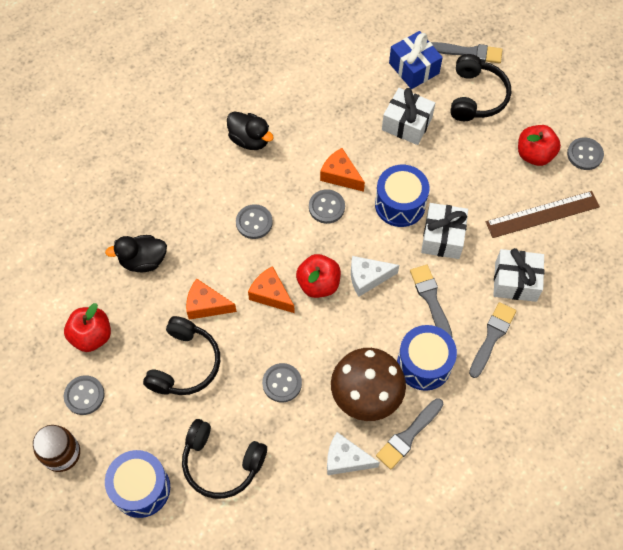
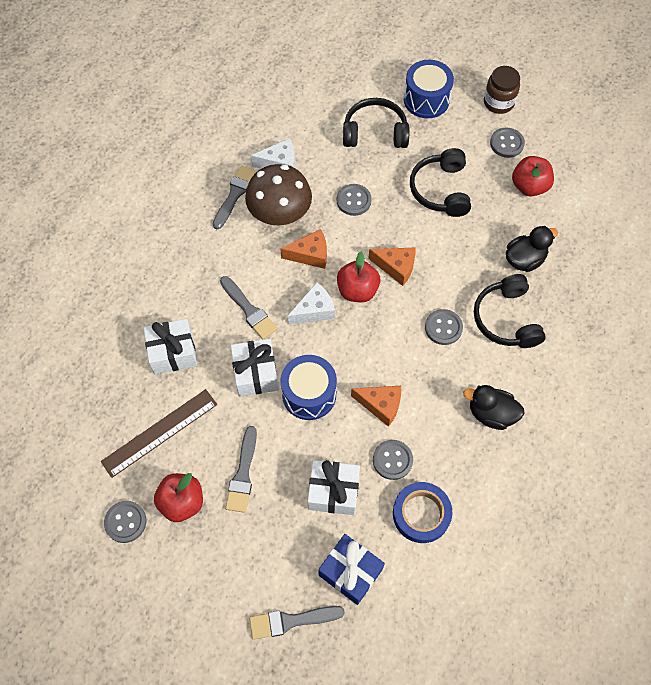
camera: 160 degrees right, 0 degrees up
orange cheese [186,279,237,320] -> orange cheese moved to [280,229,327,269]
grey button [309,189,345,224] -> grey button moved to [373,440,413,480]
blue drum [397,325,457,391] -> none
black headphones [450,54,511,121] -> black headphones moved to [474,274,546,348]
grey brush [469,302,516,378] -> grey brush moved to [225,426,257,513]
none -> blue tape [393,482,453,543]

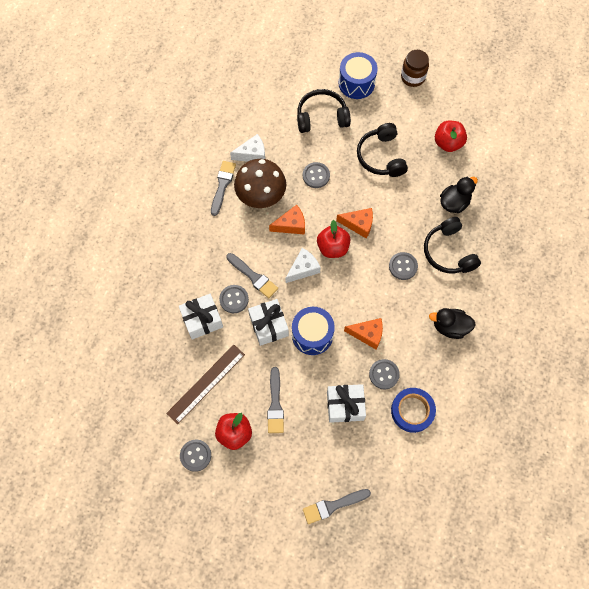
camera: 10 degrees left, 5 degrees up
blue gift [318,534,385,605] -> none
grey button [490,128,525,158] -> grey button moved to [219,285,249,313]

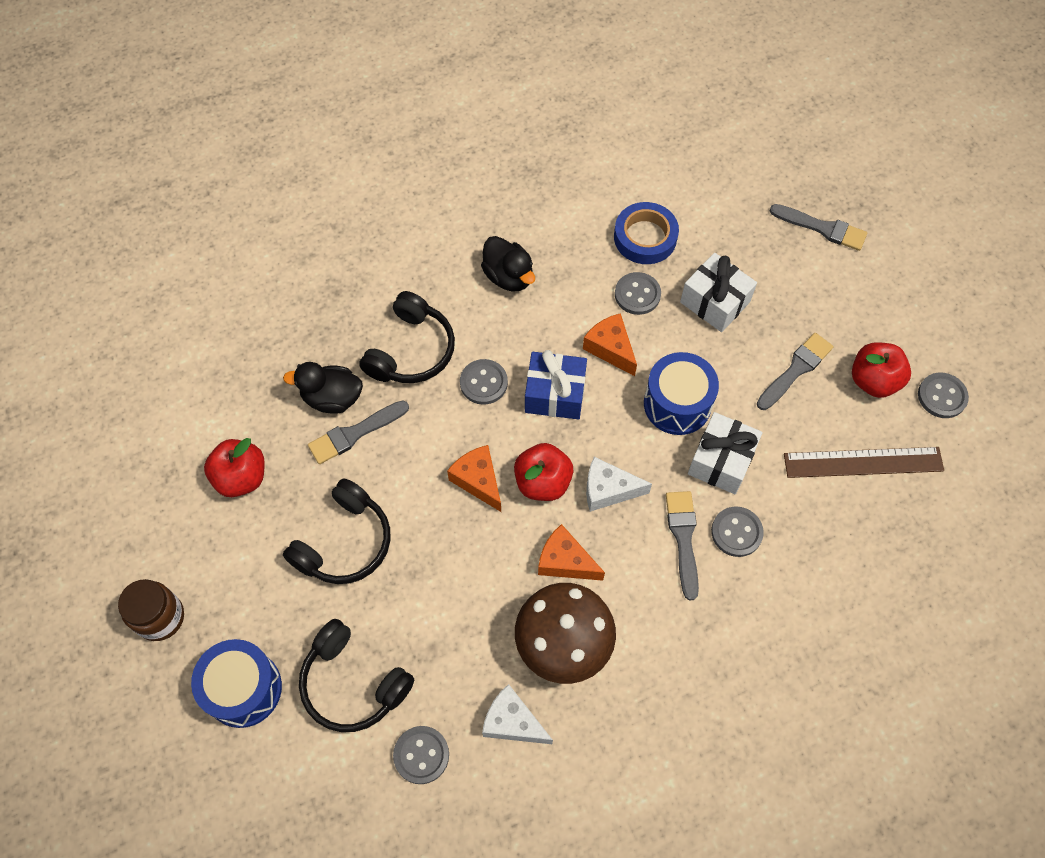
camera: 135 degrees left, 5 degrees down
white gift [179,294,223,340] -> none
grey brush [211,161,236,216] -> grey brush moved to [308,400,409,464]
grey button [303,162,330,188] -> grey button moved to [393,726,449,784]
none -> blue gift [525,350,587,419]

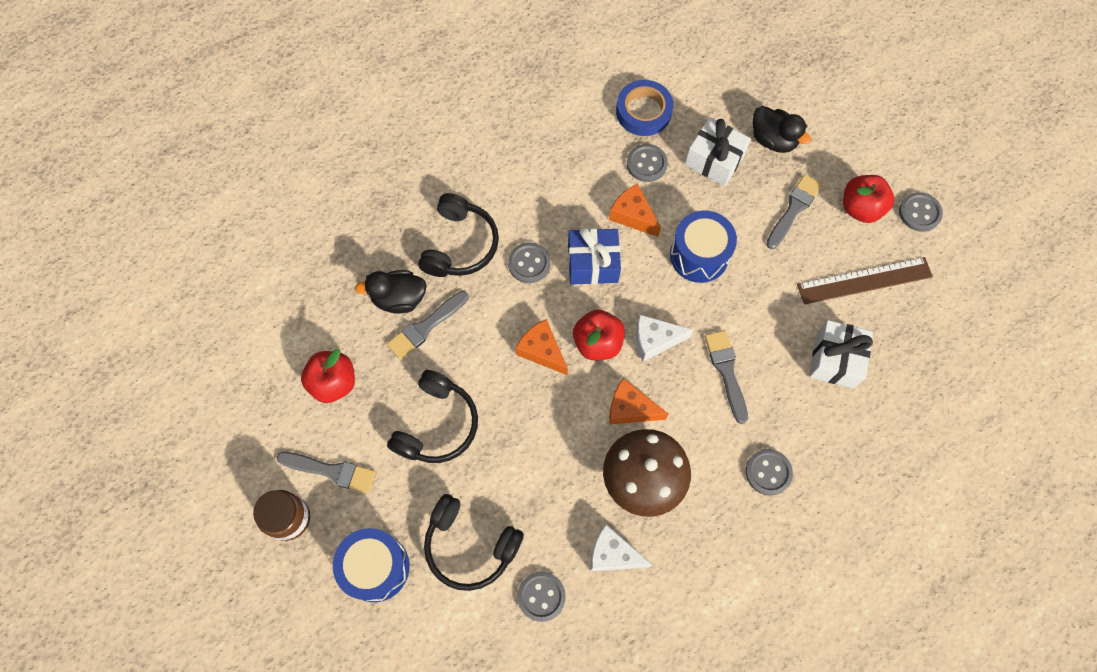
camera: 10 degrees left, 5 degrees up
black duck [481,236,535,291] -> black duck moved to [753,106,811,153]
white gift [688,412,763,494] -> white gift moved to [809,320,873,388]
grey button [711,507,764,557] -> grey button moved to [746,449,793,496]
grey brush [770,204,867,251] -> grey brush moved to [277,452,376,493]

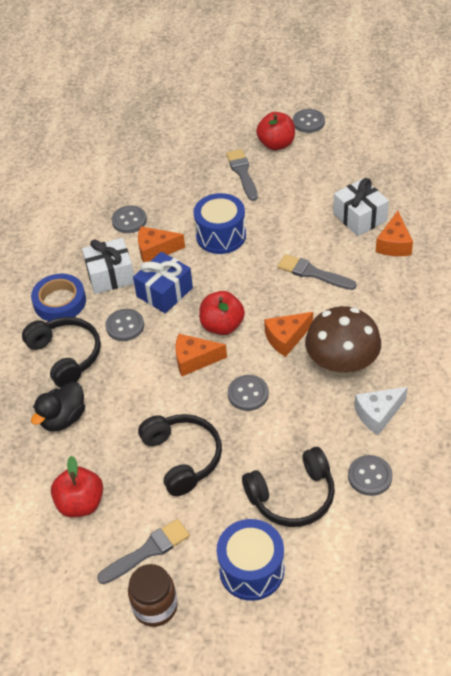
camera: 45 degrees left, 20 degrees down
grey brush [387,291,468,360] -> none
blue tape [616,80,673,136] -> blue tape moved to [31,274,86,321]
white cheese [636,314,694,362] -> none
white gift [685,117,751,186] -> white gift moved to [82,238,134,294]
grey button [746,449,793,496] -> grey button moved to [228,375,269,411]
black duck [753,106,811,153] -> none
brown ruler [797,257,933,305] -> none
none -> orange cheese [376,211,413,256]

